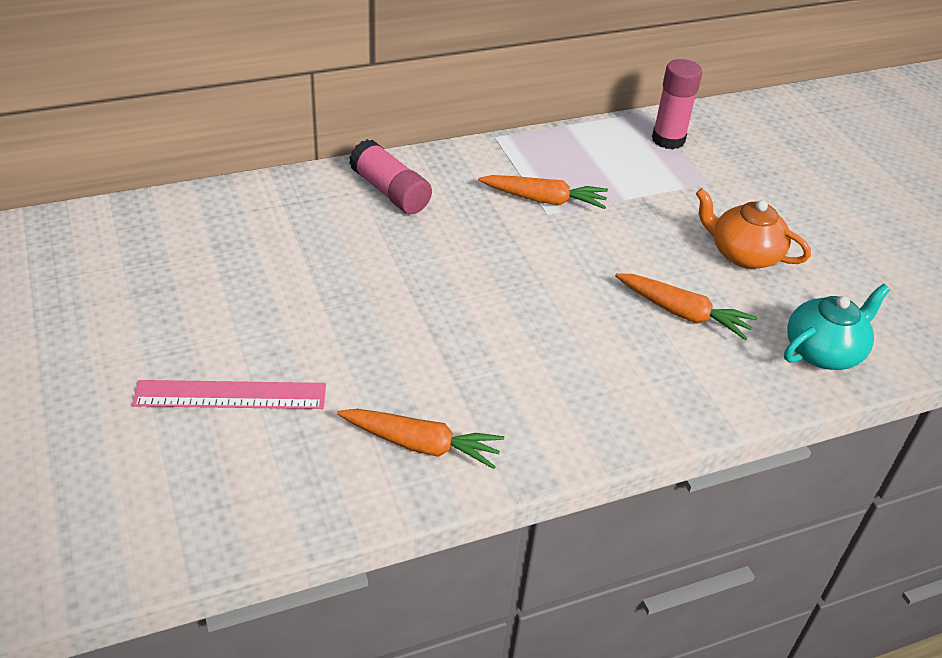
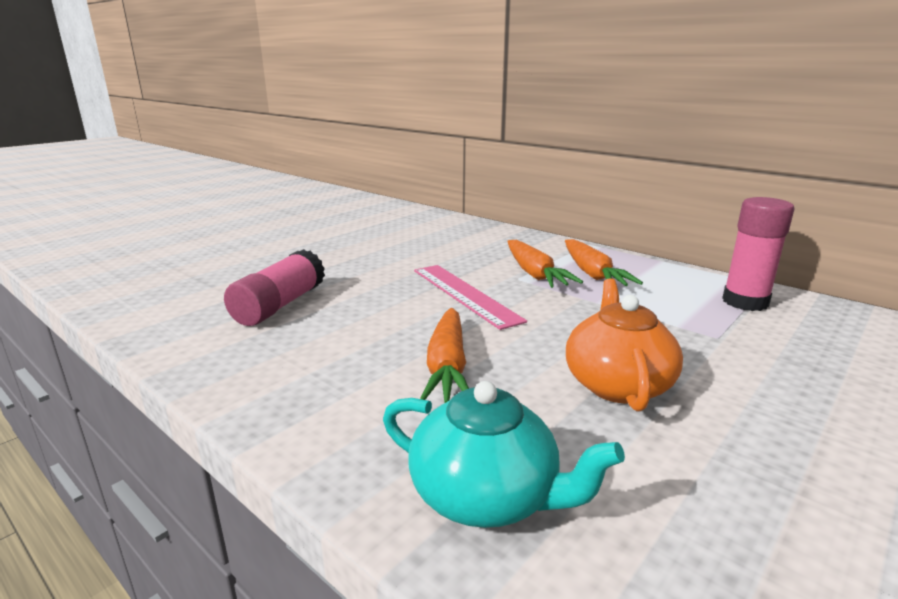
camera: 65 degrees right, 20 degrees down
pink ruler [132,380,326,409] -> pink ruler moved to [414,265,527,330]
orange carrot [337,409,504,469] -> orange carrot moved to [565,239,643,286]
pink glue stick [349,139,432,214] -> pink glue stick moved to [224,249,325,326]

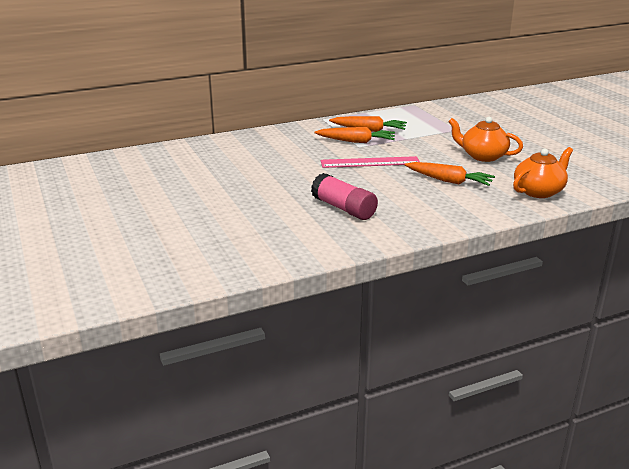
camera: 65 degrees left, 5 degrees up
turquoise teapot [383,381,625,528] -> orange teapot [513,147,573,198]
pink glue stick [722,197,795,311] -> none

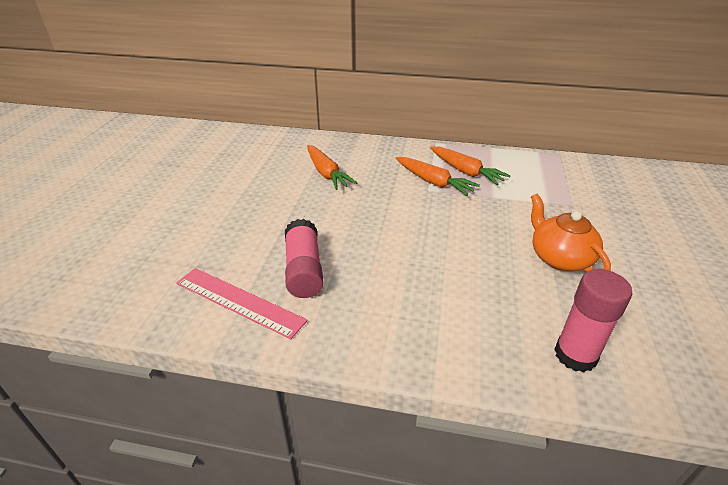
camera: 35 degrees right, 10 degrees up
pink ruler [321,156,420,168] -> pink ruler moved to [176,268,308,339]
orange carrot [405,162,495,186] -> orange carrot moved to [307,145,357,190]
orange teapot [513,147,573,198] -> pink glue stick [554,269,632,372]

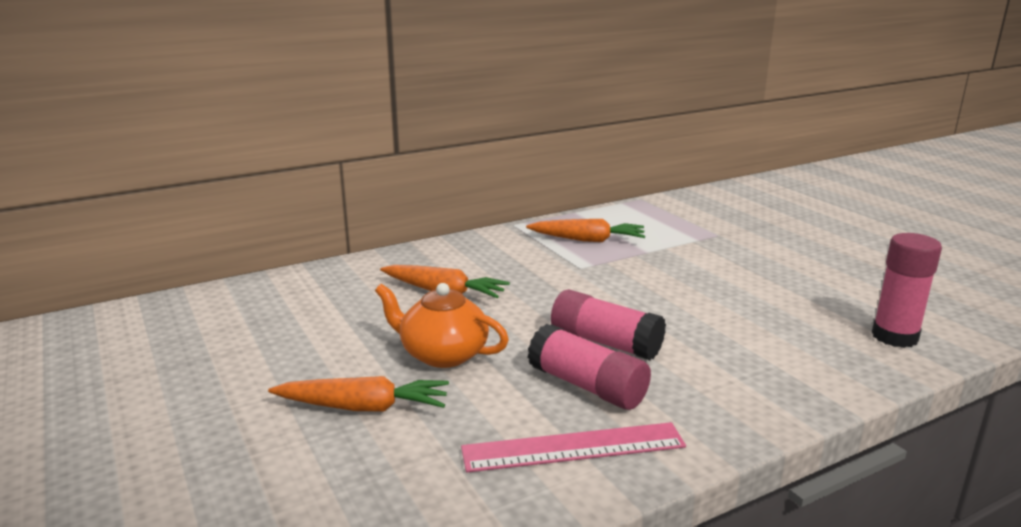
camera: 40 degrees left, 15 degrees down
orange carrot [396,157,480,196] -> orange carrot moved to [268,376,449,412]
orange teapot [531,194,611,272] -> orange teapot moved to [375,283,509,368]
none -> pink glue stick [551,289,666,360]

